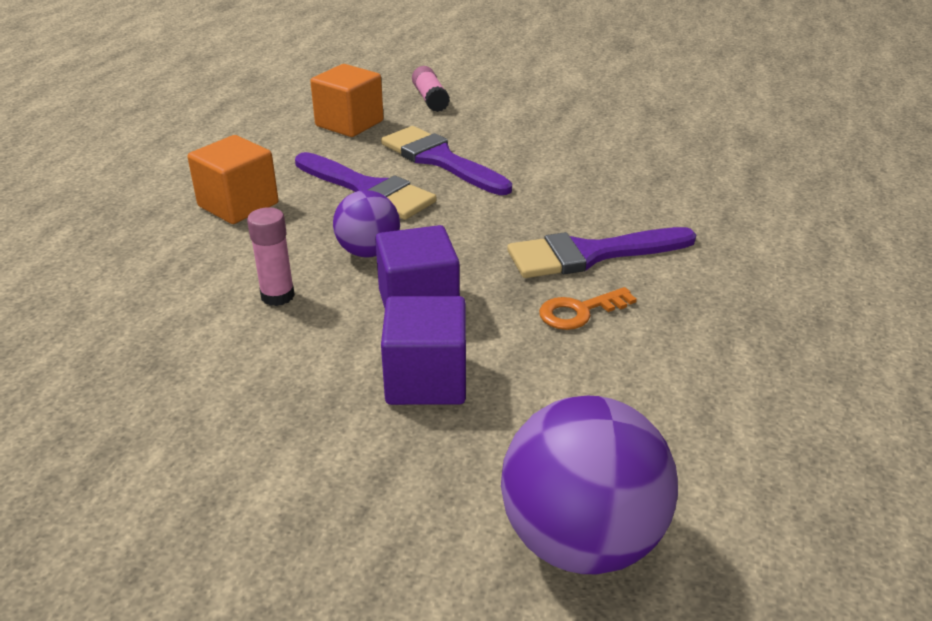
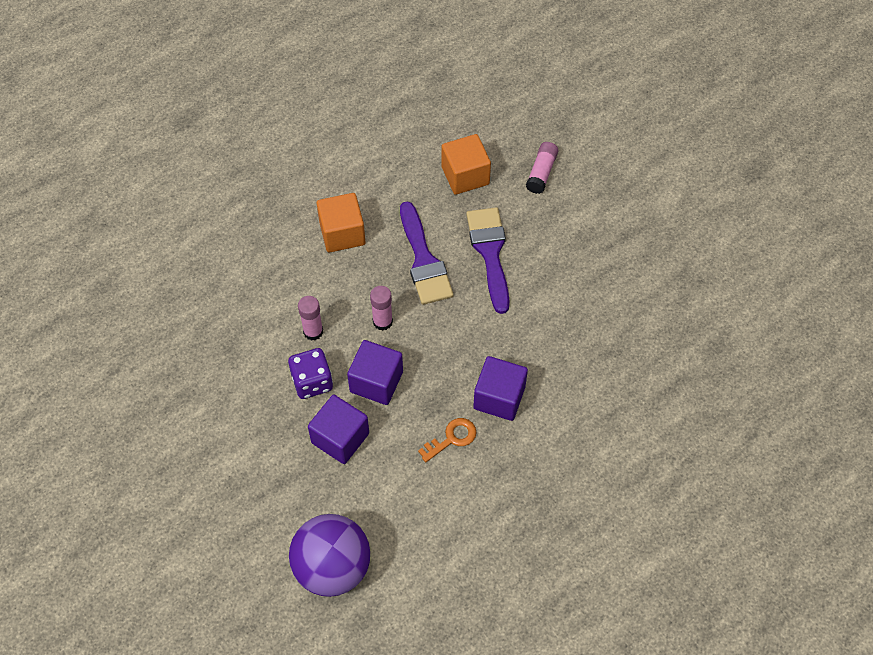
camera: 35 degrees right, 25 degrees up
purple ball [333,190,400,257] -> pink glue stick [370,286,393,331]
purple brush [507,227,696,278] -> purple cube [473,356,528,421]
orange key [539,287,637,330] -> orange key turned 135 degrees clockwise [418,418,477,462]
none -> purple dice [288,348,333,399]

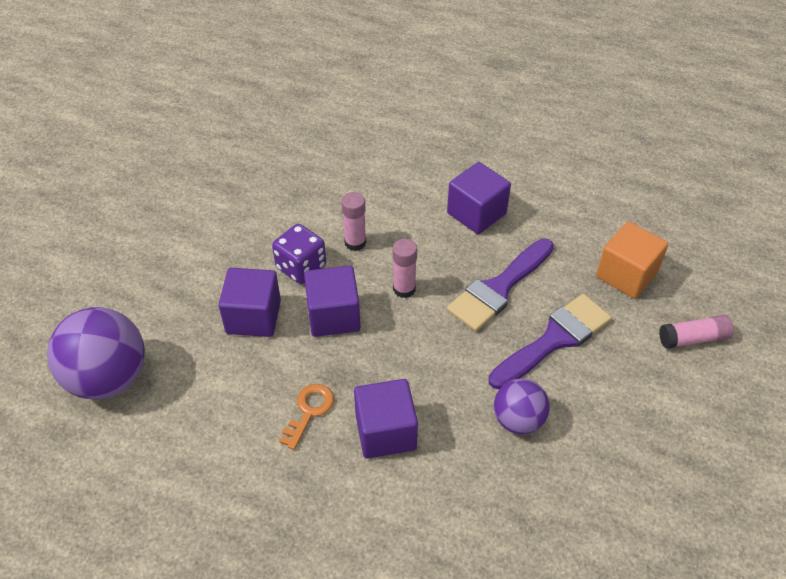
camera: 60 degrees right, 10 degrees down
orange cube [317,193,365,253] -> purple cube [447,162,511,234]
orange key [418,418,477,462] -> orange key turned 90 degrees counterclockwise [279,384,334,450]
none -> purple ball [494,378,550,434]

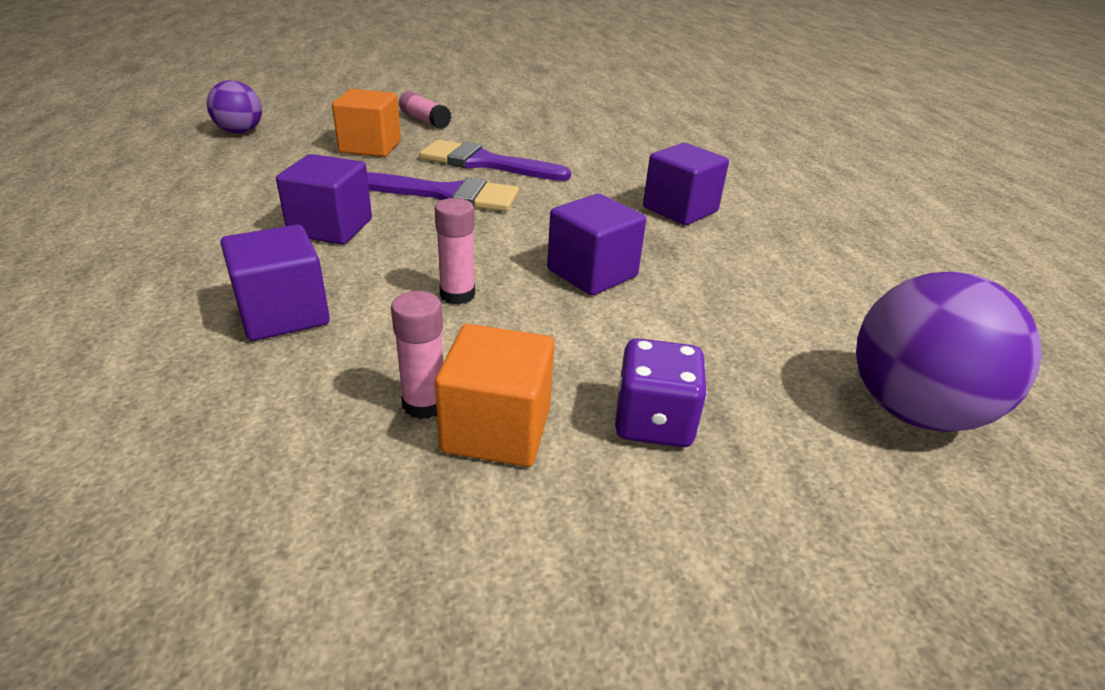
camera: 125 degrees left, 15 degrees down
purple cube [218,268,281,337] -> purple cube moved to [220,224,330,341]
purple dice [272,224,326,284] -> purple dice moved to [615,338,707,447]
orange key [279,384,334,450] -> none
pink glue stick [393,239,417,298] -> pink glue stick moved to [391,291,443,419]
purple ball [494,378,550,434] -> purple ball moved to [207,80,262,134]
none -> orange cube [435,324,555,467]

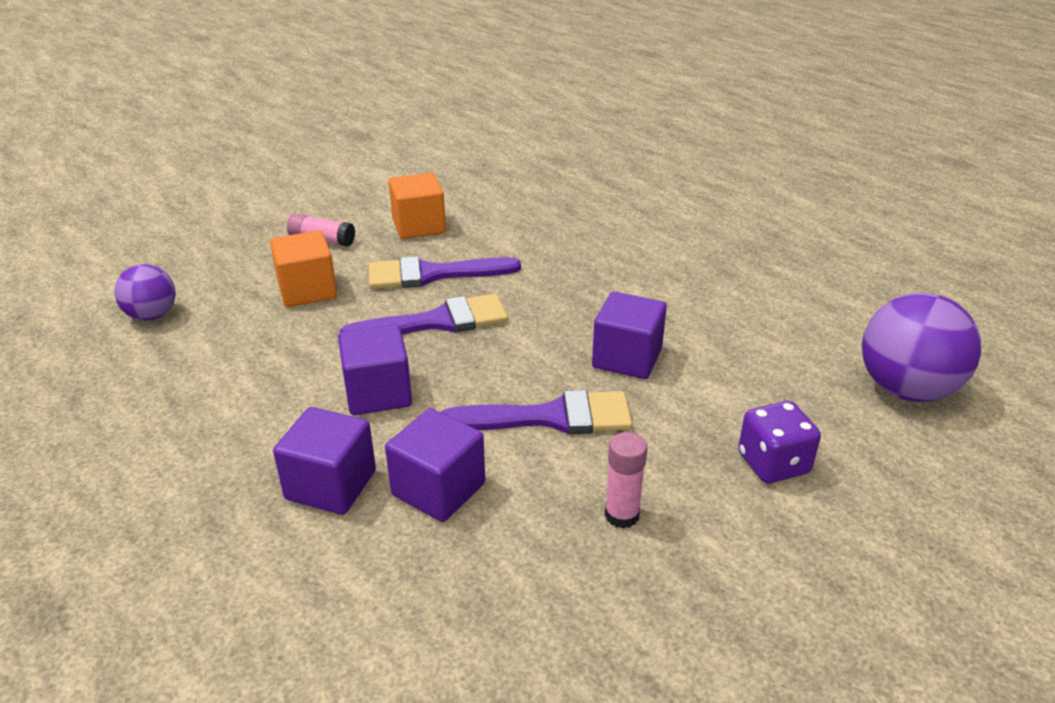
camera: 25 degrees left, 0 degrees up
pink glue stick [435,198,475,305] -> purple brush [441,390,632,434]
orange cube [435,324,555,467] -> orange cube moved to [389,173,446,239]
purple cube [643,143,729,225] -> purple cube moved to [273,407,376,515]

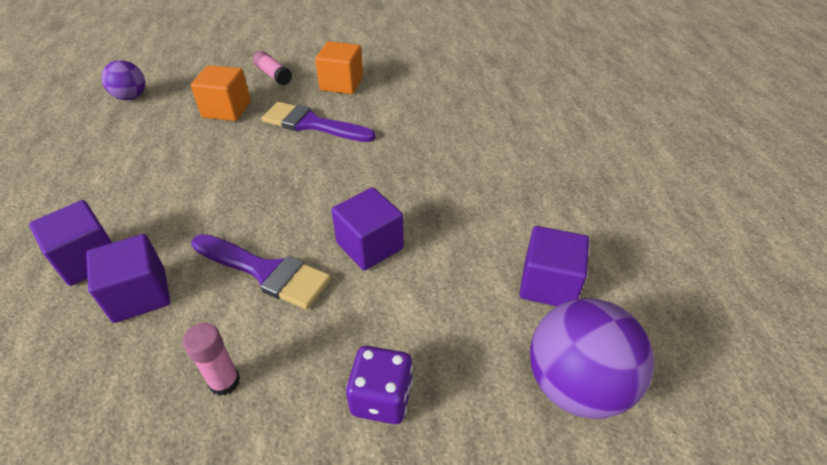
camera: 30 degrees right, 10 degrees up
purple cube [338,324,412,415] -> purple cube moved to [519,226,589,306]
purple brush [339,294,508,335] -> none

